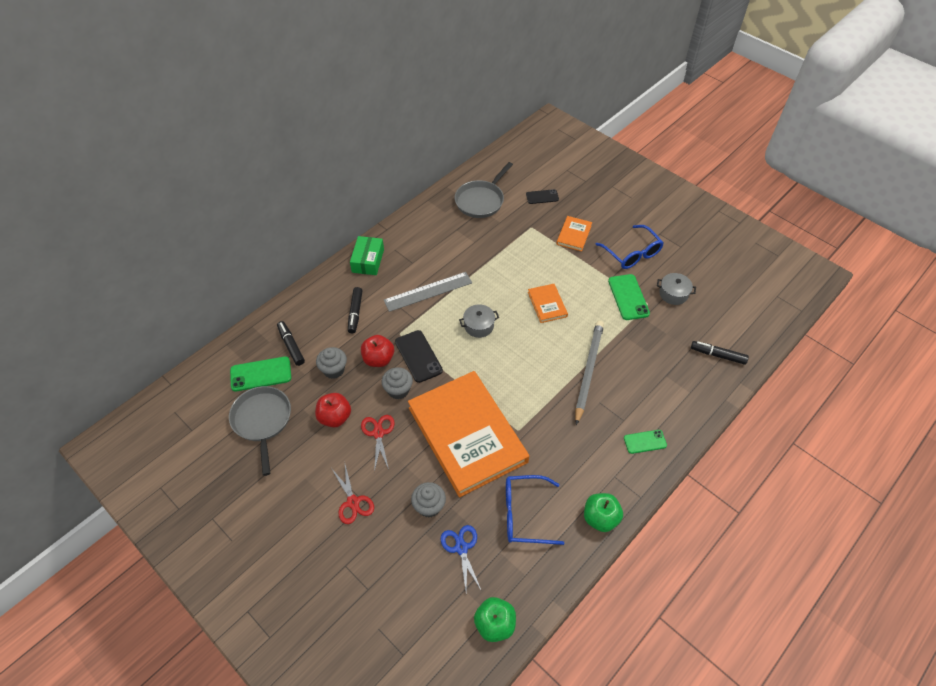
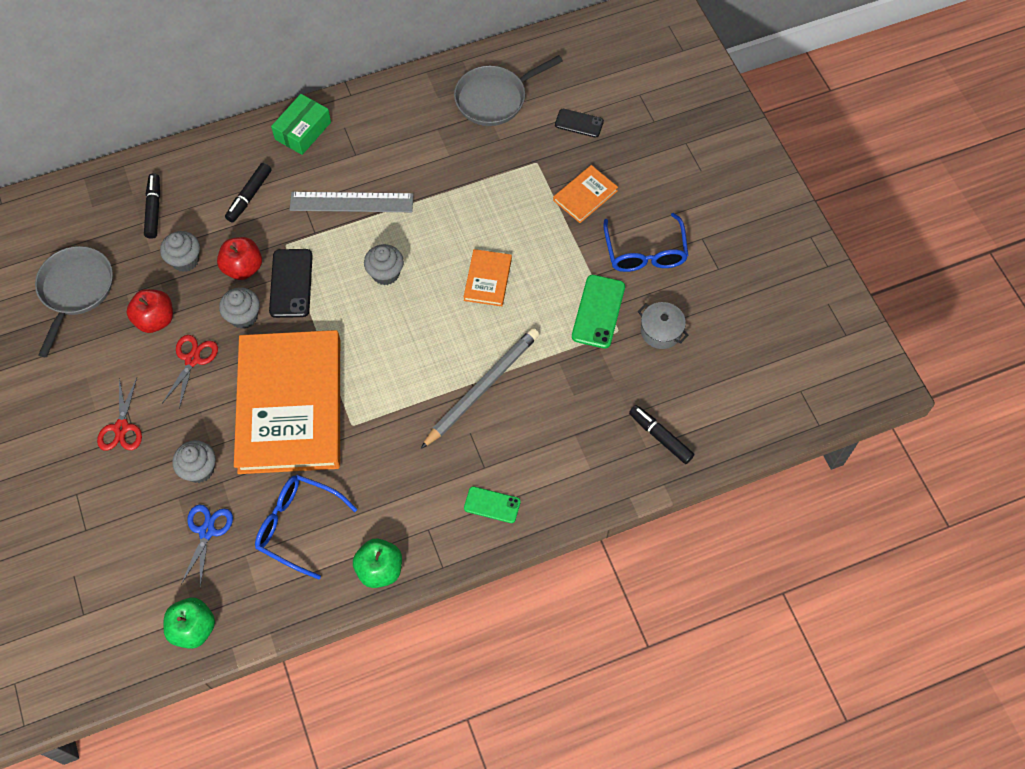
camera: 25 degrees right, 10 degrees up
green phone [230,356,291,392] -> none
grey pot [459,304,499,338] -> grey cupcake [364,244,404,285]

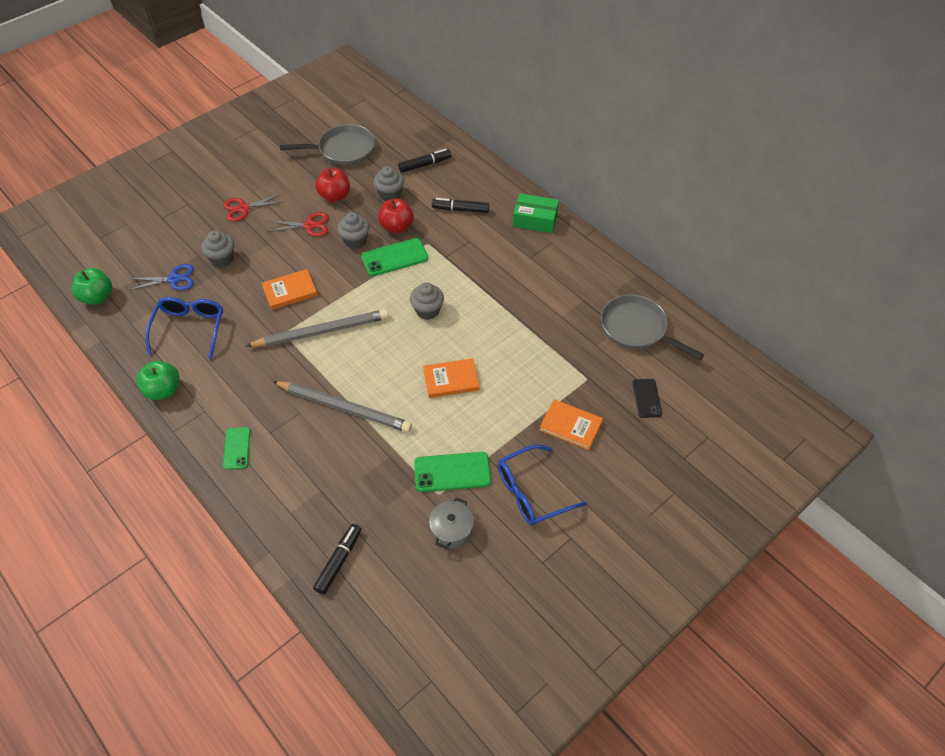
camera: 70 degrees right, 10 degrees down
orange book [234,330,340,474] -> orange book [262,269,318,310], size x0.41
black phone [269,249,313,318] -> green phone [361,238,428,276]
grey ruler [290,192,414,212] -> none
none -> grey pencil [246,309,389,347]

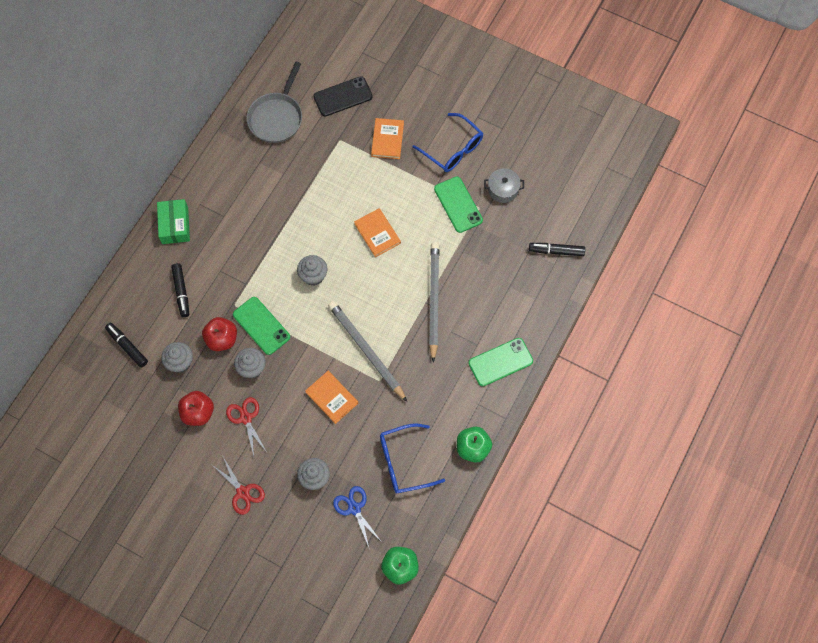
camera: 110 degrees left, 15 degrees up
green phone [223,427,250,470] -> green phone [469,338,533,386], size x1.56
grey pan [280,124,375,166] -> none
black phone [632,379,662,418] -> black phone [313,76,373,116], size x1.56

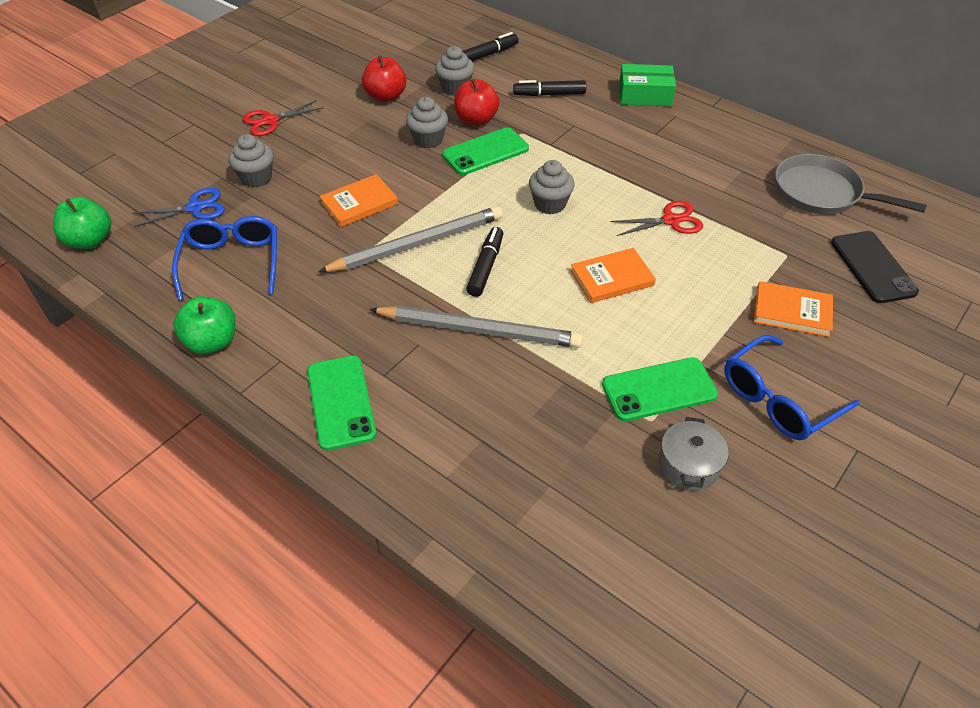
camera: 100 degrees right, 20 degrees down
red scissors [226,397,266,456] -> red scissors moved to [610,201,703,236]
black marker [529,243,585,256] -> black marker moved to [466,227,503,297]

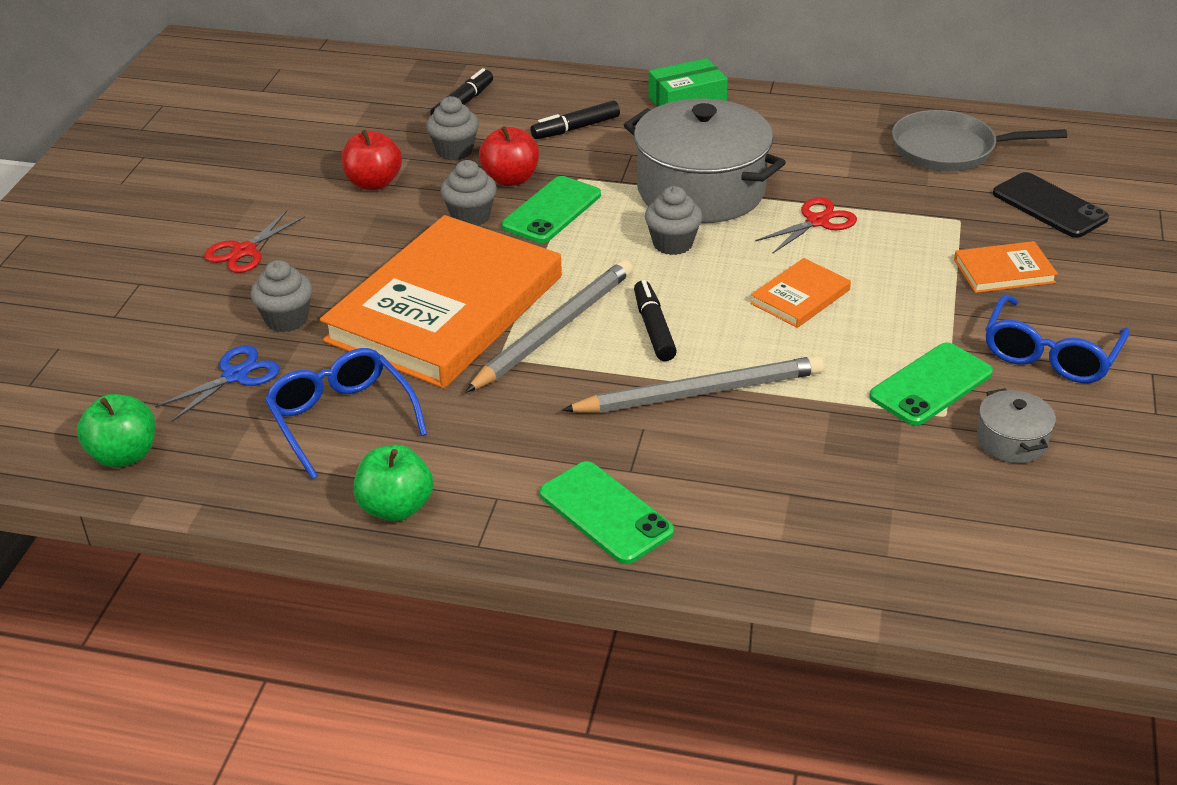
camera: 25 degrees left, 10 degrees down
orange book [320,174,398,227] -> orange book [320,215,562,388], size x2.43
none -> grey pot [624,99,786,223]

